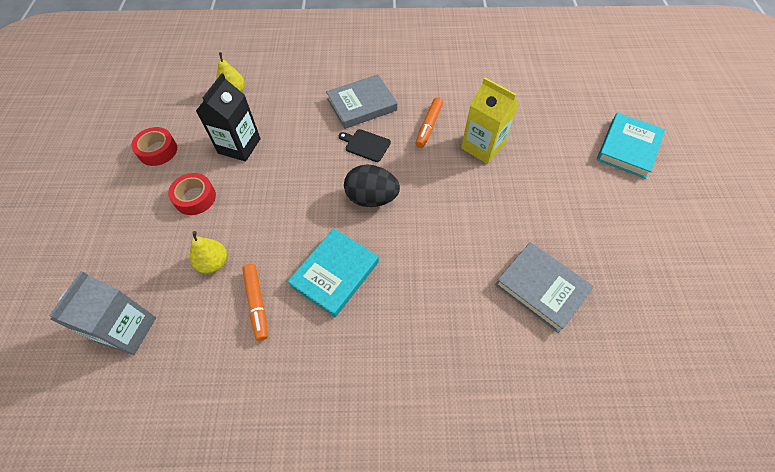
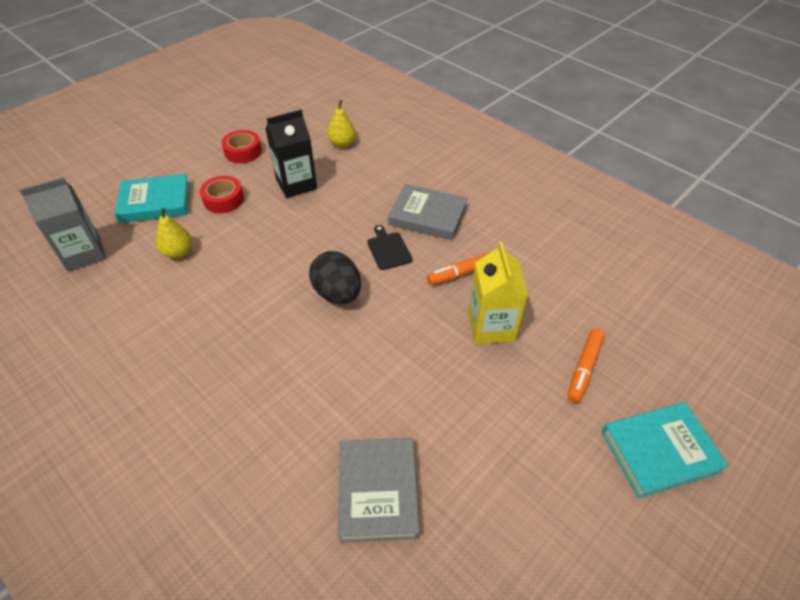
camera: 45 degrees right, 10 degrees down
orange marker [242,264,268,341] -> orange marker moved to [567,329,605,403]
turquoise book [287,228,379,318] -> turquoise book moved to [115,174,190,223]

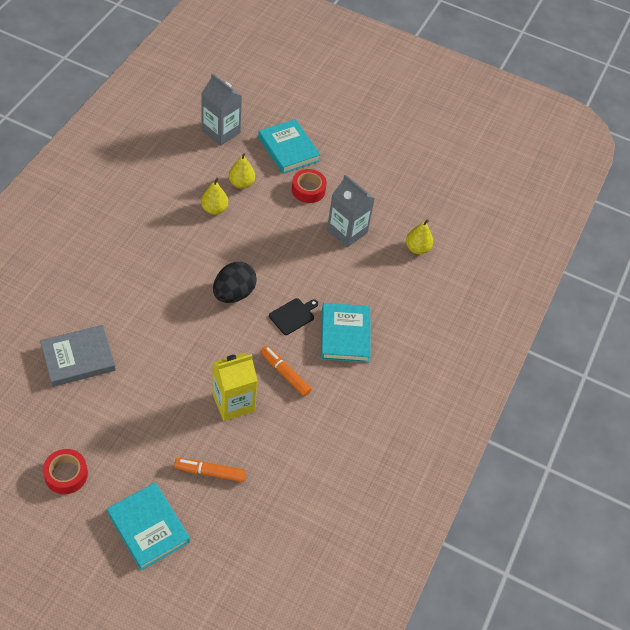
camera: 65 degrees right, 5 degrees up
red tape [222,130,262,163] -> red tape moved to [43,449,88,494]
black carton [266,110,317,198] -> grey carton [327,174,375,247]
grey book [388,184,468,240] -> turquoise book [321,303,371,363]
none -> yellow pear [201,178,228,215]

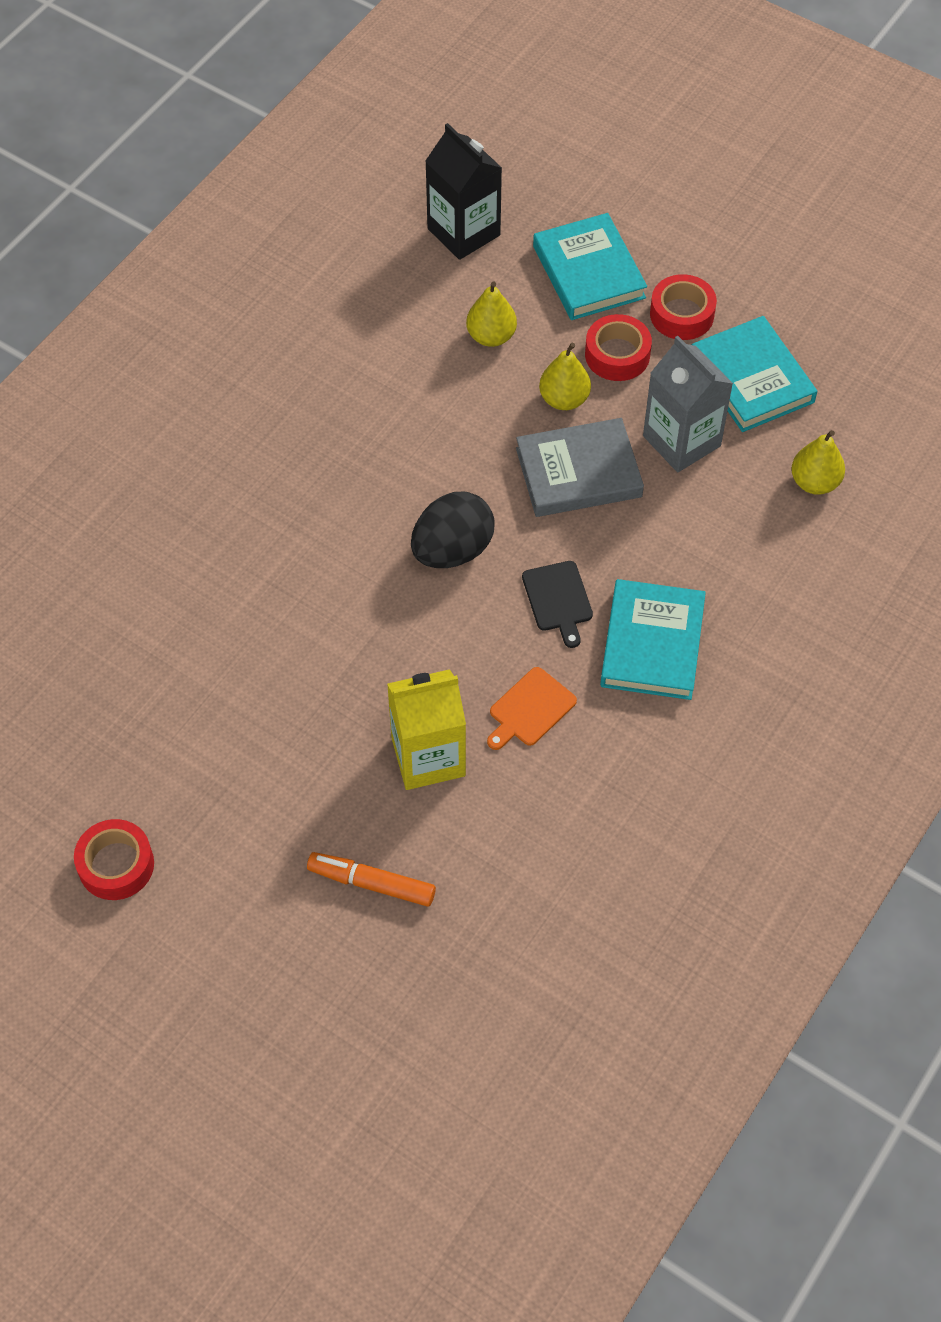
camera: 15 degrees right, 5 degrees up
grey book [40,325,116,387] -> grey book moved to [516,418,644,517]
turquoise book [107,483,190,570] -> turquoise book moved to [692,316,817,432]
grey carton [201,73,242,146] -> black carton [425,123,502,260]
yellow pear [201,178,228,215] -> yellow pear moved to [539,343,591,410]
orange marker [260,346,312,396] -> orange cutting board [487,667,577,750]
black cutting board [269,298,318,335] -> black cutting board turned 105 degrees clockwise [522,561,593,648]
none -> red tape [650,274,717,340]

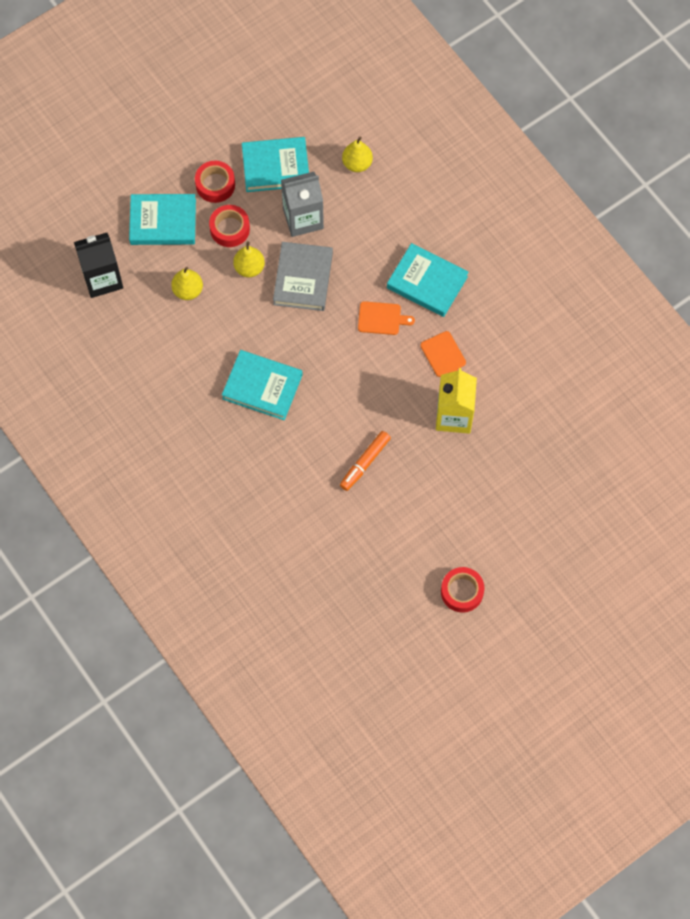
camera: 70 degrees left, 10 degrees up
orange marker [307,852,436,907] -> orange marker moved to [340,431,391,491]
black egg [411,492,495,568] -> none
black cutting board [522,561,593,648] -> orange cutting board [358,301,415,335]
none -> turquoise book [222,350,303,420]

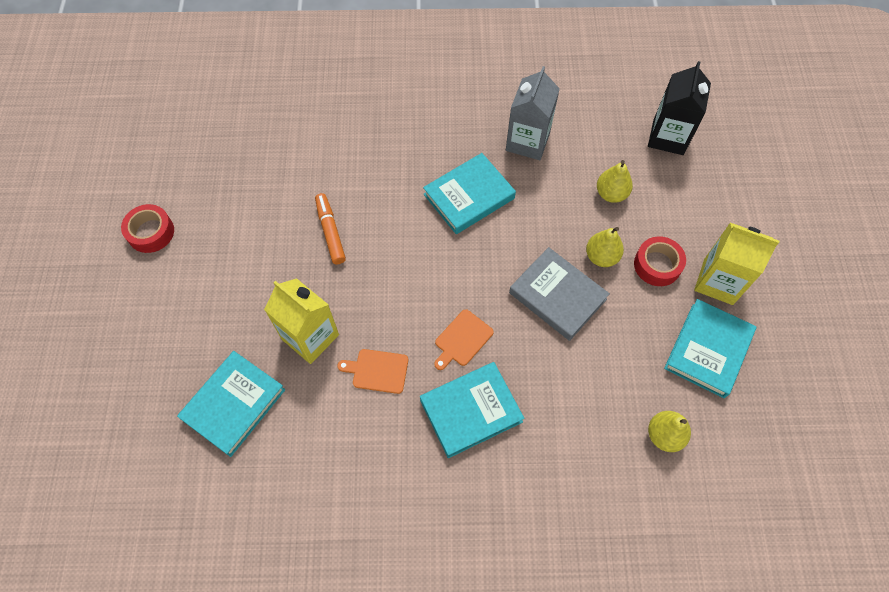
camera: 125 degrees right, 5 degrees down
turquoise book [129,194,196,245] -> turquoise book moved to [177,351,285,457]
red tape [195,161,235,203] -> yellow carton [694,223,780,305]
grey carton [281,172,324,237] -> grey carton moved to [506,66,560,160]

